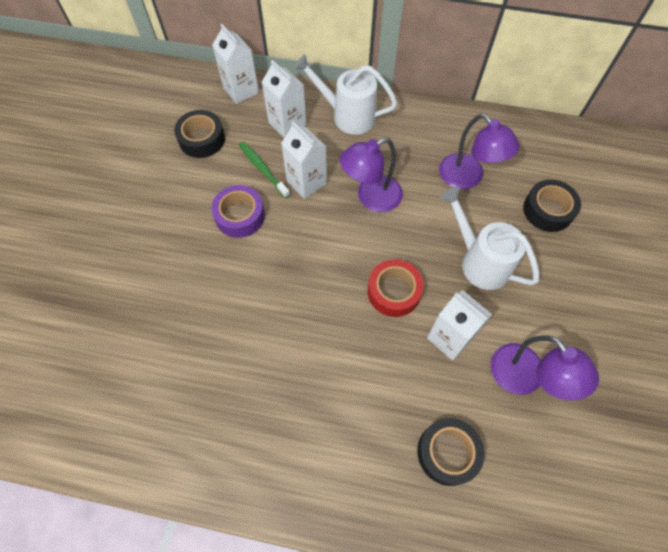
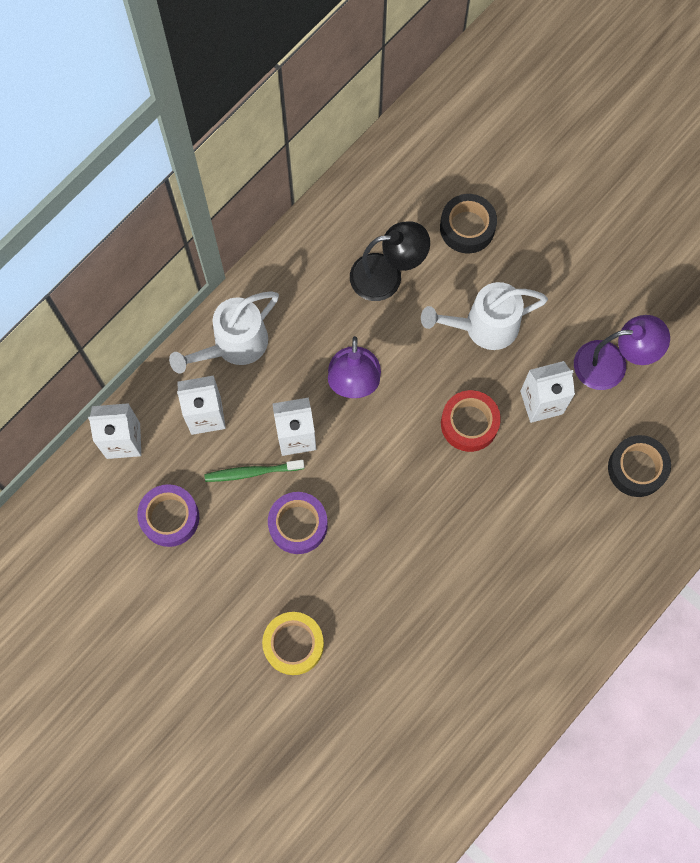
camera: 60 degrees left, 10 degrees up
black tape [174,110,225,158] -> purple tape [137,484,199,547]
purple lamp [439,114,520,189] -> black lamp [350,221,430,301]
none -> yellow tape [262,612,324,675]

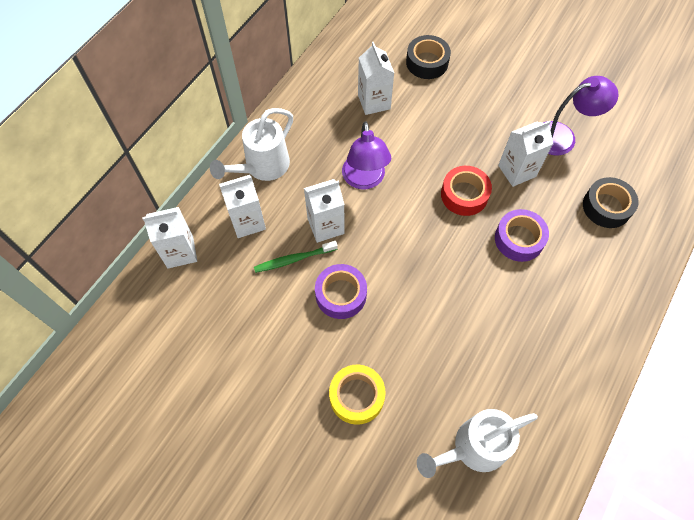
camera: 10 degrees left, 10 degrees down
purple tape [137,484,199,547] -> purple tape moved to [495,209,549,262]
black lamp [350,221,430,301] -> white carton [358,42,394,115]
white watering can [421,282,548,350] -> white watering can moved to [417,409,538,478]

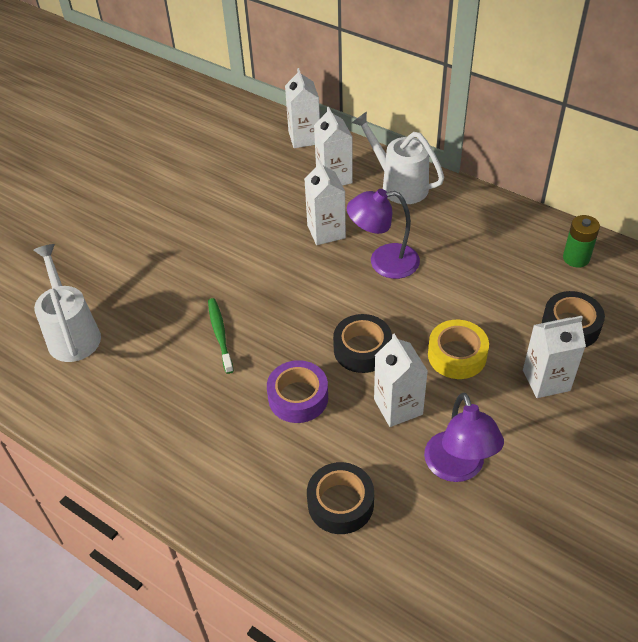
camera: 95 degrees right, 15 degrees down
green toothbrush [254,241,338,273] -> green toothbrush moved to [208,298,234,374]
purple tape [315,264,367,319] -> none
yellow tape [329,364,386,425] -> yellow tape moved to [428,320,489,379]
white carton [358,42,394,115] -> white carton moved to [523,316,586,398]
red tape [441,166,492,216] -> black tape [333,314,392,373]
none -> green battery [563,215,600,268]

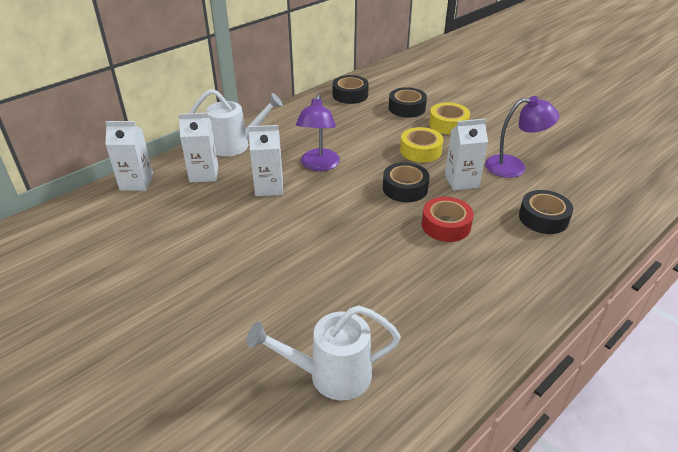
camera: 80 degrees left, 10 degrees down
green toothbrush [208,298,234,374] -> none
purple tape [267,360,328,423] -> red tape [422,197,474,242]
white watering can [352,111,444,204] -> white watering can turned 150 degrees counterclockwise [190,89,283,156]
white carton [523,316,586,398] -> yellow tape [429,102,470,134]
green battery [563,215,600,268] -> black tape [332,75,369,104]

